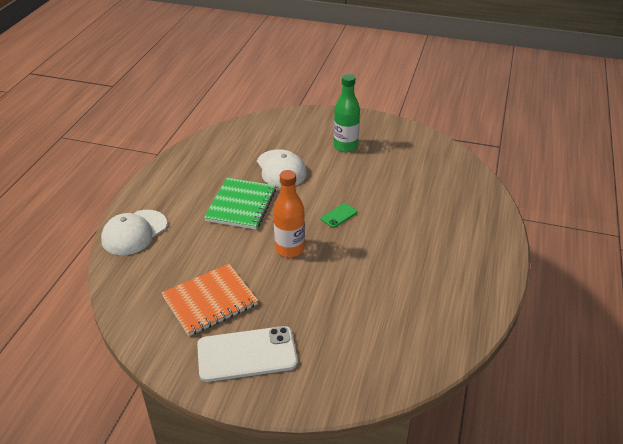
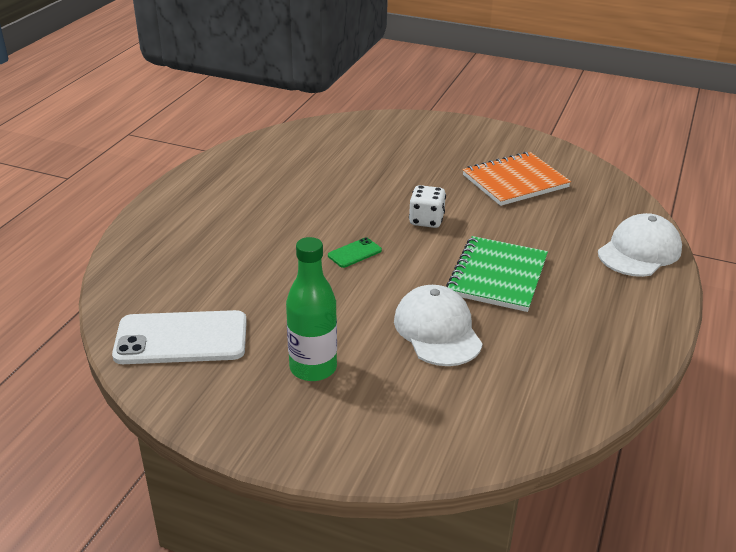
camera: 175 degrees left, 5 degrees down
white phone [197,326,298,382] -> white phone moved to [112,310,247,364]
orange bottle [273,170,305,257] -> white dice [409,185,446,228]

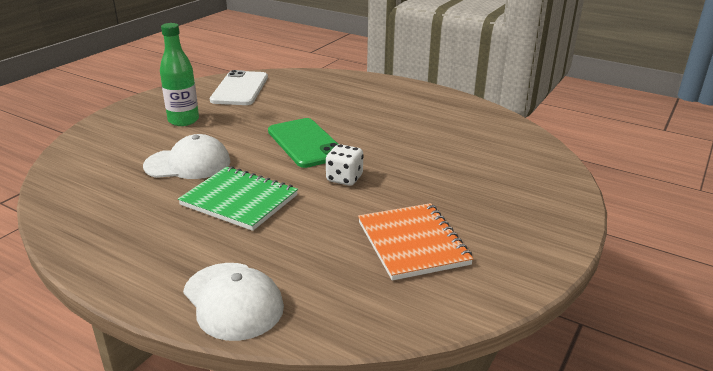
camera: 100 degrees right, 5 degrees down
green phone [328,237,382,268] -> green phone [268,118,338,168], size x2.19

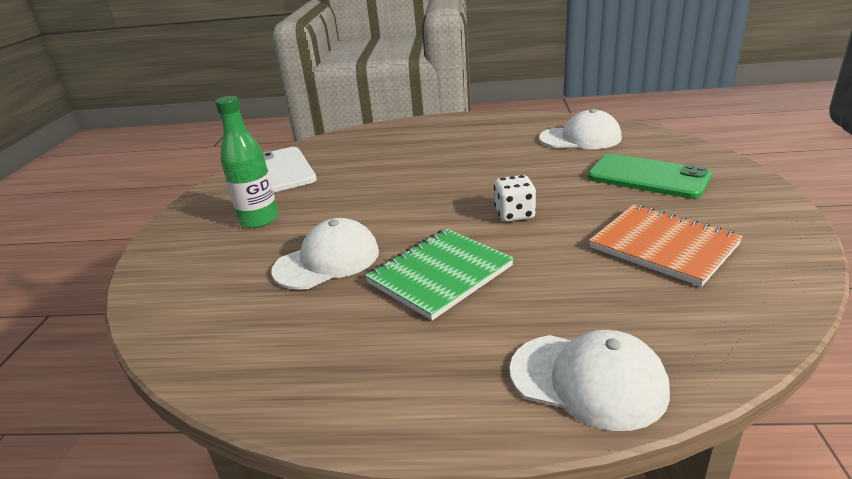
camera: 25 degrees left, 0 degrees up
green notebook [178,166,298,231] -> green notebook turned 45 degrees counterclockwise [365,229,514,320]
green phone [268,118,338,168] -> green phone moved to [588,154,712,199]
none -> white cap [539,109,622,149]

